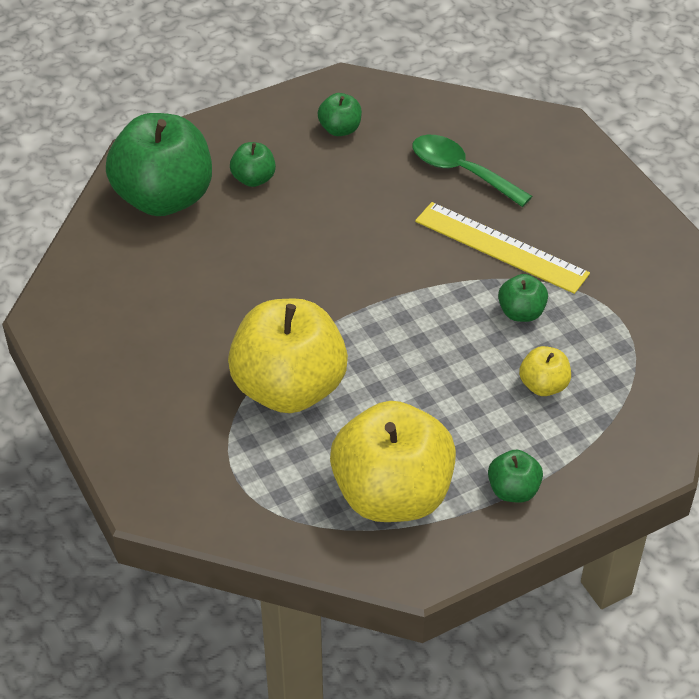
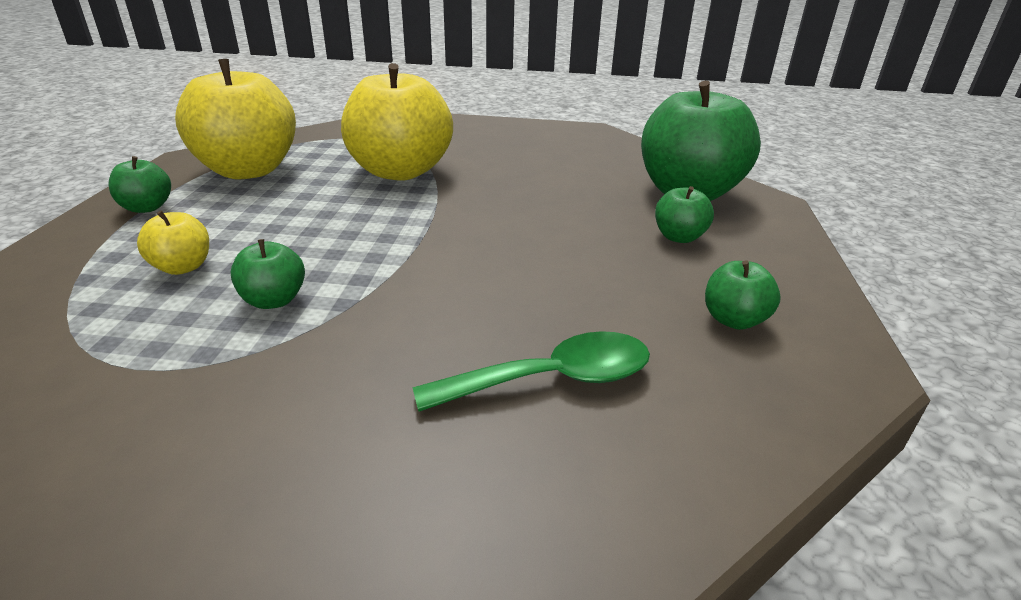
camera: 125 degrees right, 15 degrees down
yellow ruler [415,202,590,294] -> none

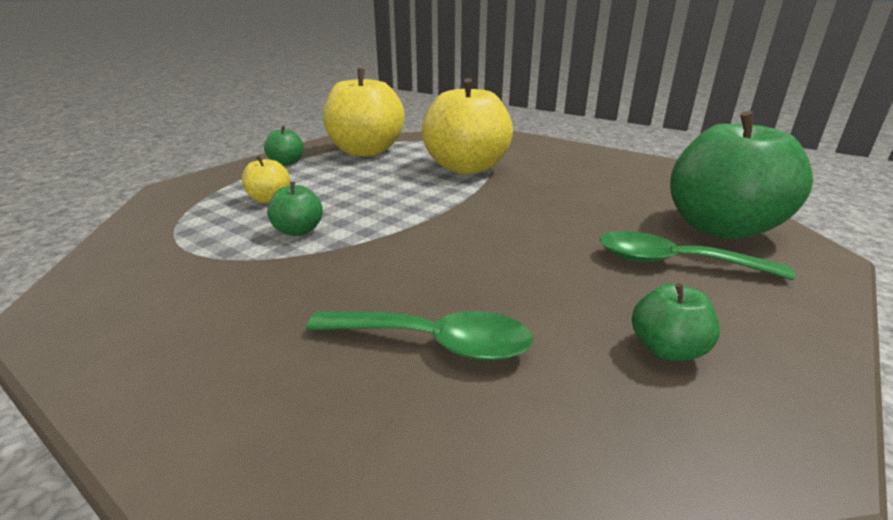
camera: 30 degrees right, 5 degrees down
green apple [655,186,714,243] -> green spoon [599,231,795,280]

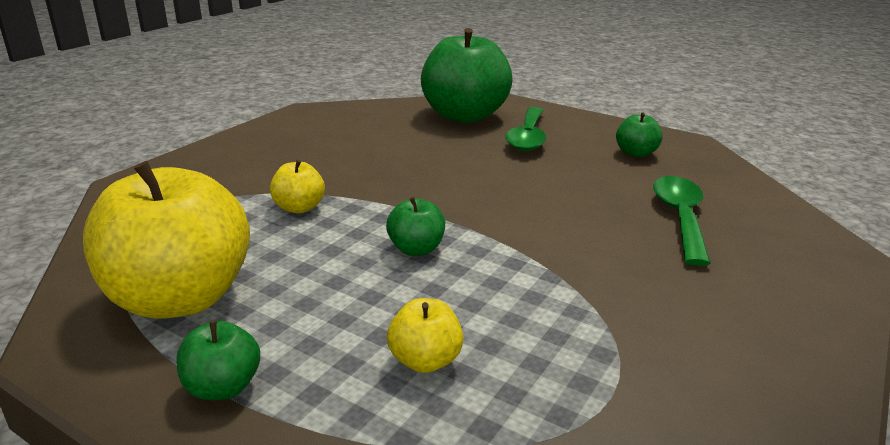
camera: 95 degrees left, 0 degrees up
green apple [267,182,323,236] -> green apple moved to [386,197,445,256]
yellow apple [422,78,513,174] -> yellow apple [270,160,325,214], size x0.44

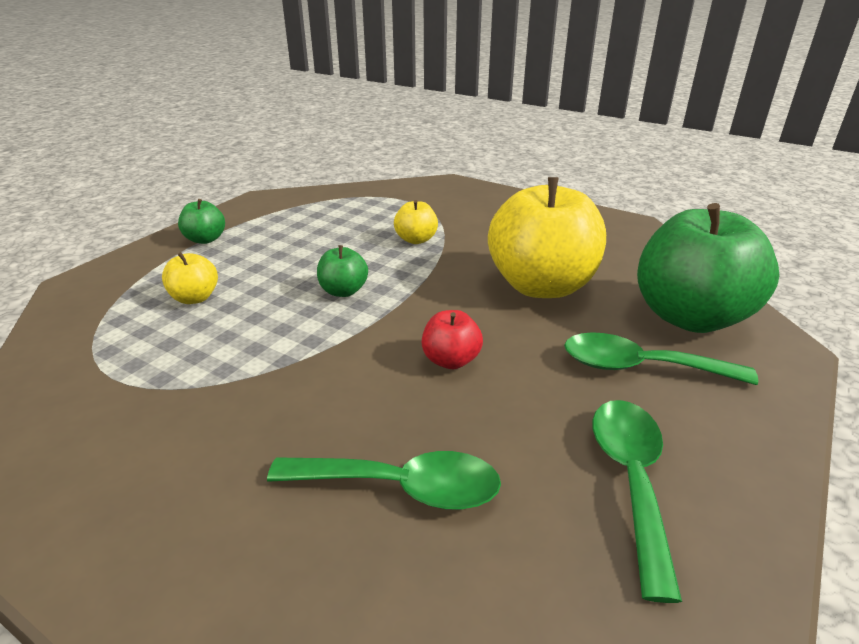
camera: 90 degrees right, 5 degrees up
yellow apple [83,161,250,319] -> yellow apple moved to [488,177,606,298]
green apple [616,113,662,157] -> green spoon [592,400,682,603]
none -> red apple [422,310,483,369]

